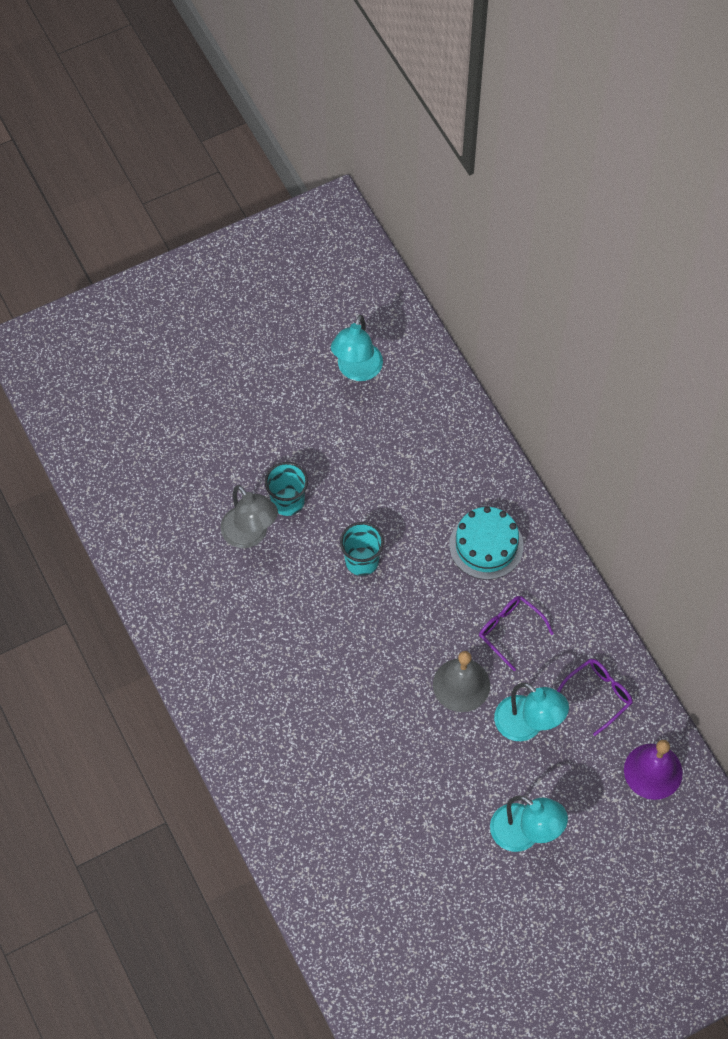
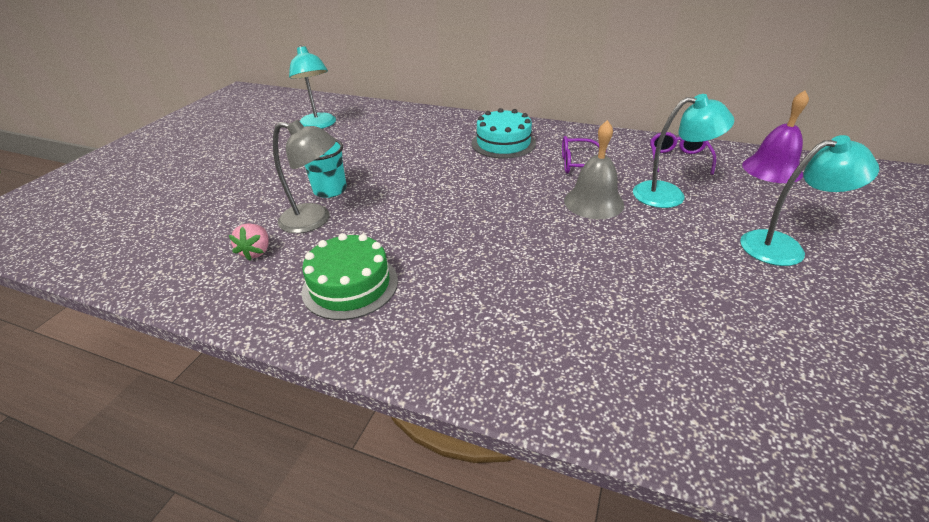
camera: 40 degrees left, 25 degrees down
turquoise cup [340,522,384,576] -> none
none -> pink strawberry [229,223,269,261]
none -> green cake [301,233,398,320]

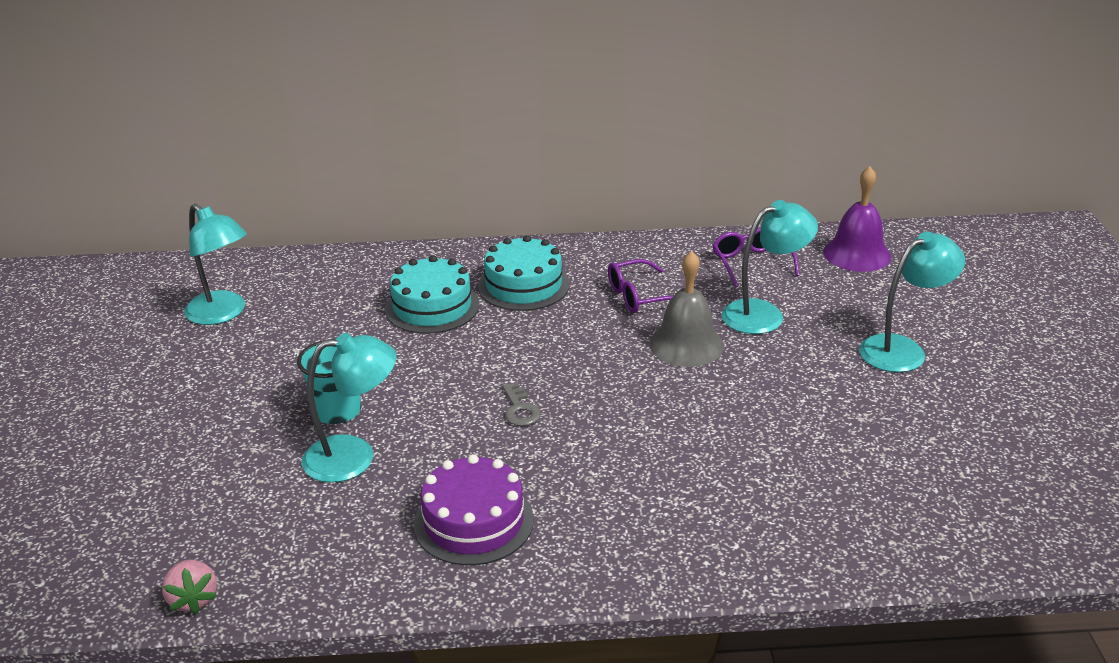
camera: 25 degrees left, 5 degrees down
pink strawberry [229,223,269,261] -> pink strawberry moved to [162,560,217,614]
grey lamp [273,120,336,233] -> turquoise lamp [301,333,397,483]
green cake [301,233,398,320] -> purple cake [414,454,534,565]
none -> turquoise cake [385,255,479,334]
none -> grey key [502,383,541,426]

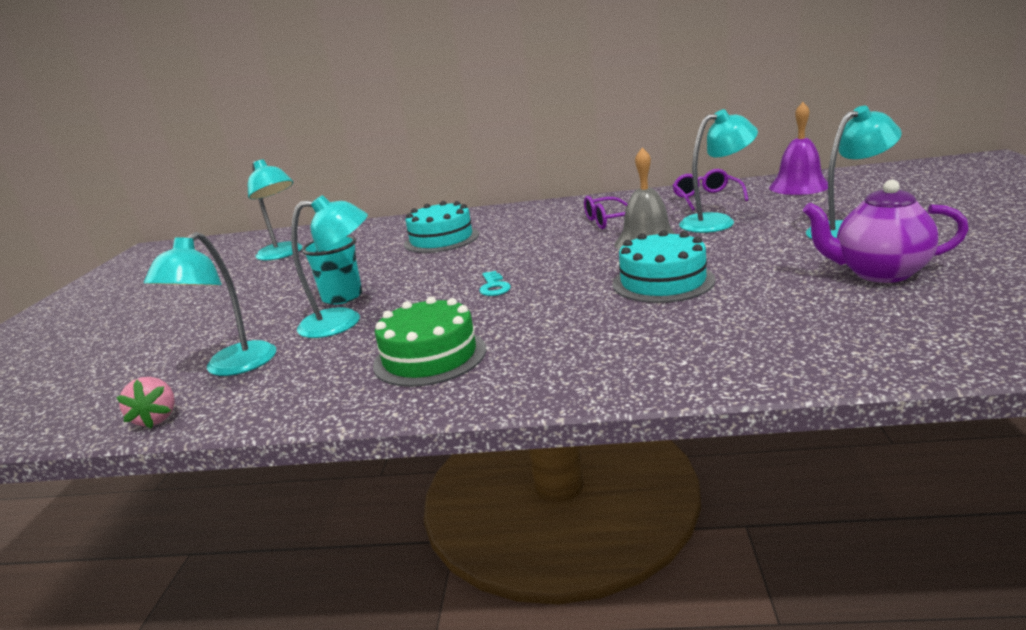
camera: 10 degrees right, 10 degrees down
purple cake [414,454,534,565] -> green cake [373,297,486,387]
turquoise cake [478,235,570,311] -> turquoise cake moved to [613,230,715,303]
grey key [502,383,541,426] -> turquoise key [479,271,511,296]
none -> turquoise lamp [144,232,276,376]
none -> purple teapot [803,180,969,283]

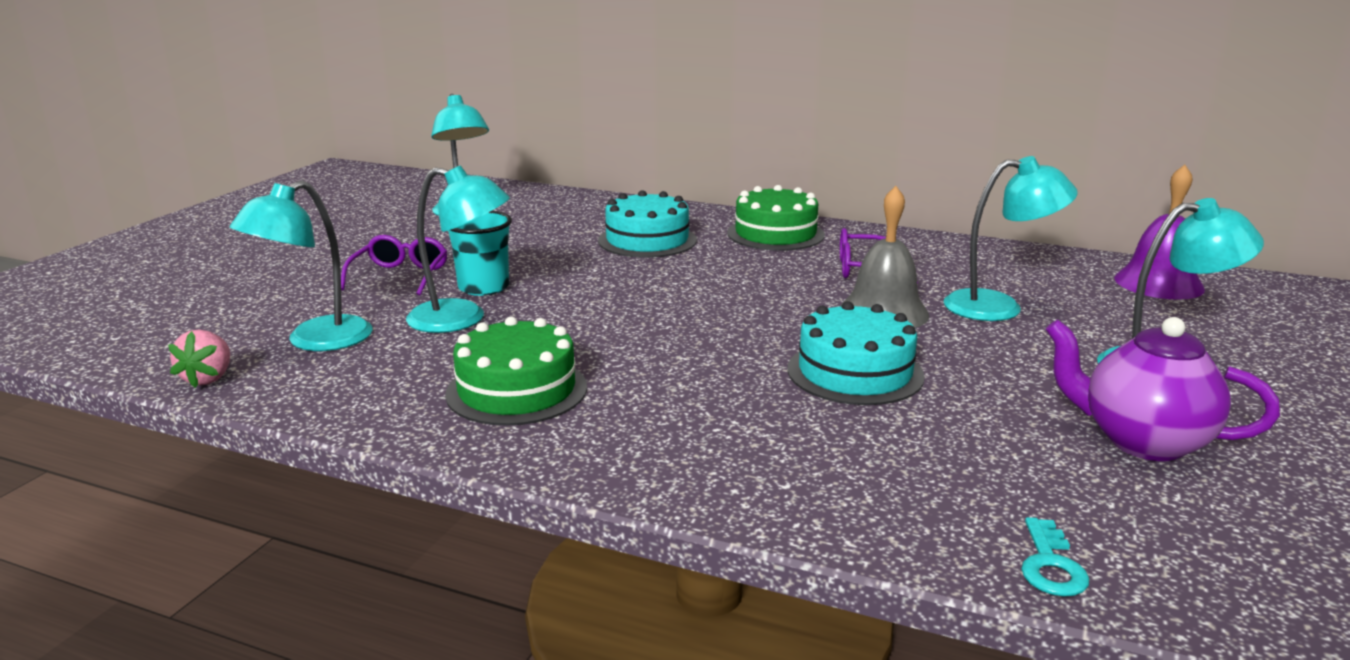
camera: 15 degrees right, 0 degrees up
turquoise key [479,271,511,296] -> turquoise key moved to [1021,517,1089,597]
purple glasses [672,169,748,211] -> purple glasses moved to [341,235,448,295]
none -> green cake [727,185,825,251]

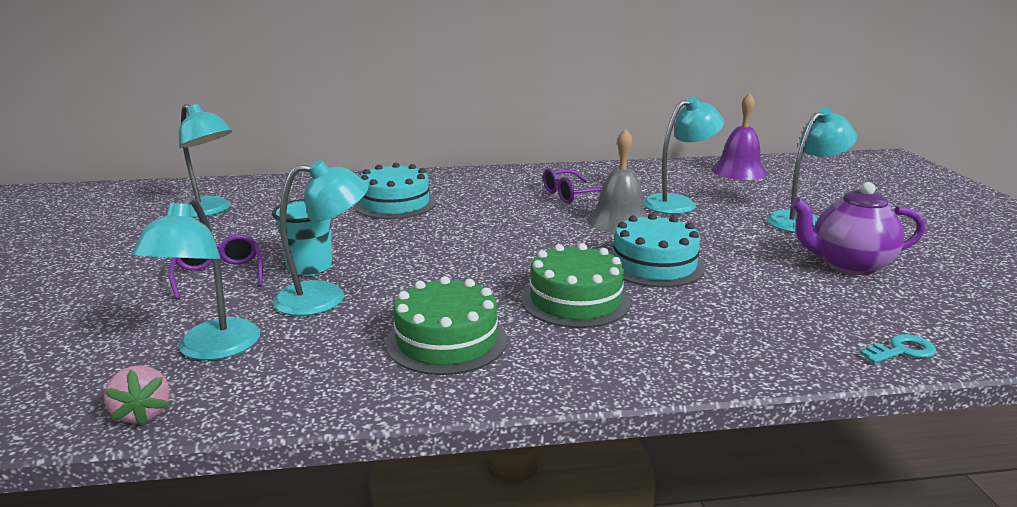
camera: 30 degrees left, 0 degrees up
green cake [727,185,825,251] -> green cake moved to [521,243,631,328]
turquoise key [1021,517,1089,597] -> turquoise key turned 90 degrees counterclockwise [860,334,936,363]

